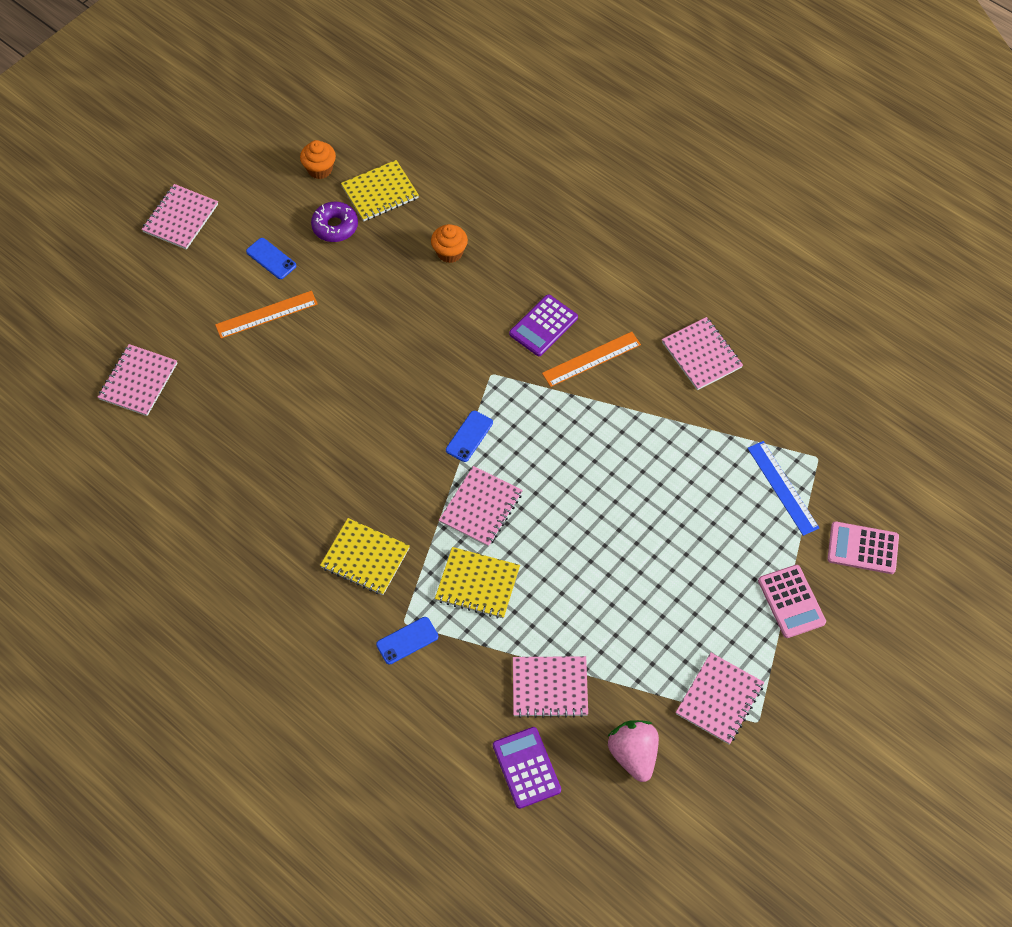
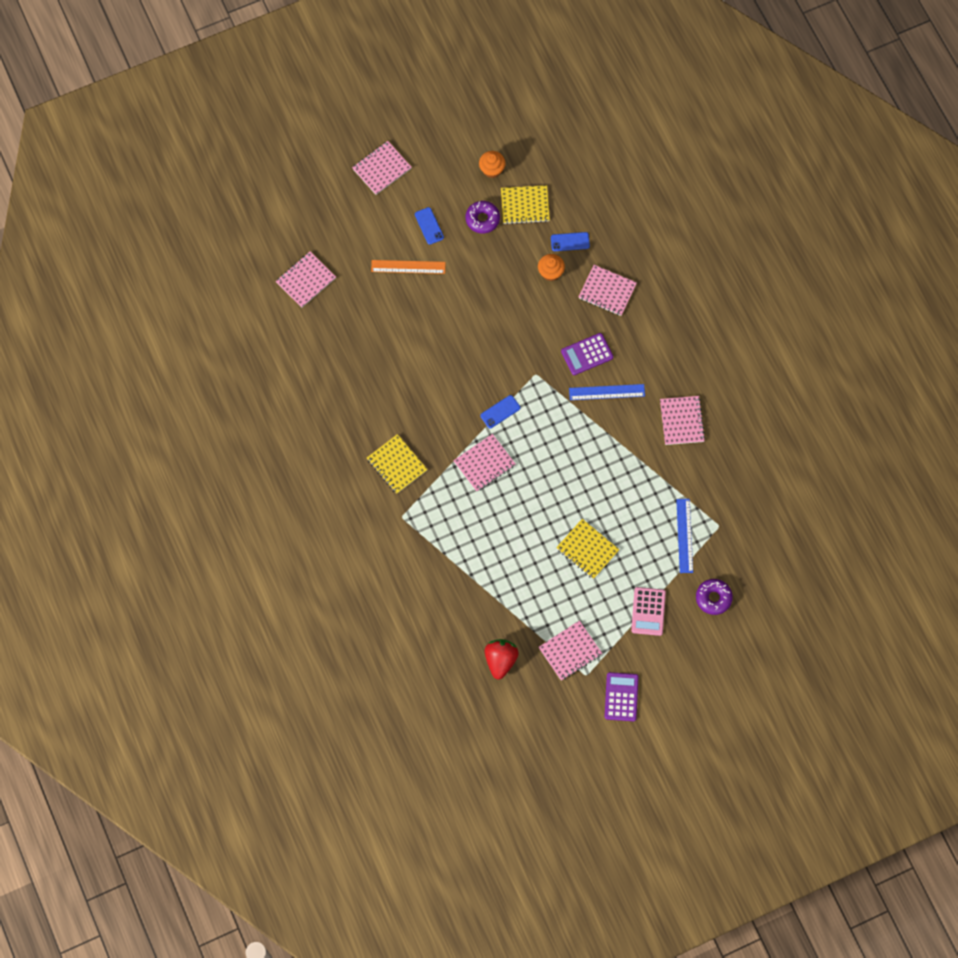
camera: 25 degrees right, 10 degrees up
blue phone [376,617,438,665] -> blue phone moved to [551,232,590,251]
yellow notebook [435,547,520,619] -> yellow notebook moved to [556,519,620,579]
purple calculator [493,727,561,809] -> purple calculator moved to [605,672,638,721]
pink notebook [513,656,588,718] -> pink notebook moved to [579,265,637,316]
orange ruler [542,332,641,387] -> blue ruler [569,384,645,400]
pink strawberry [607,720,659,782] -> red strawberry [485,639,519,680]
pink calculator [827,521,899,574] -> purple donut [696,579,733,615]

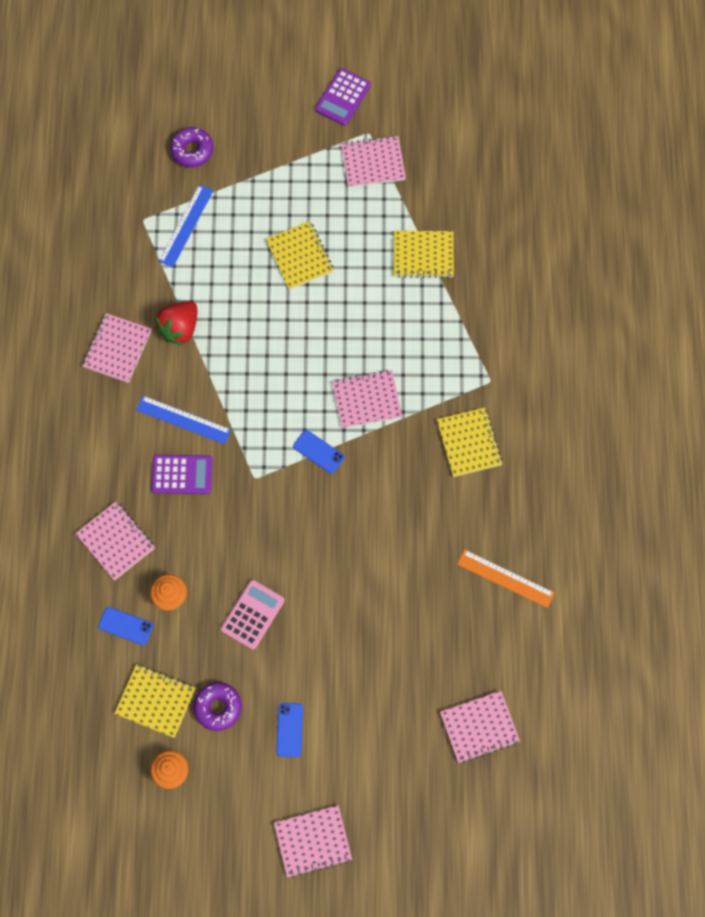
camera: 155 degrees left, 0 degrees up
orange ruler [371,260,446,274] -> orange ruler moved to [457,549,555,608]
blue phone [480,395,520,428] -> blue phone turned 45 degrees clockwise [293,430,345,474]
red strawberry [485,639,519,680] -> red strawberry moved to [155,301,197,346]
pink calculator [631,587,666,636] -> pink calculator moved to [221,580,285,650]
none -> yellow notebook [394,231,454,278]

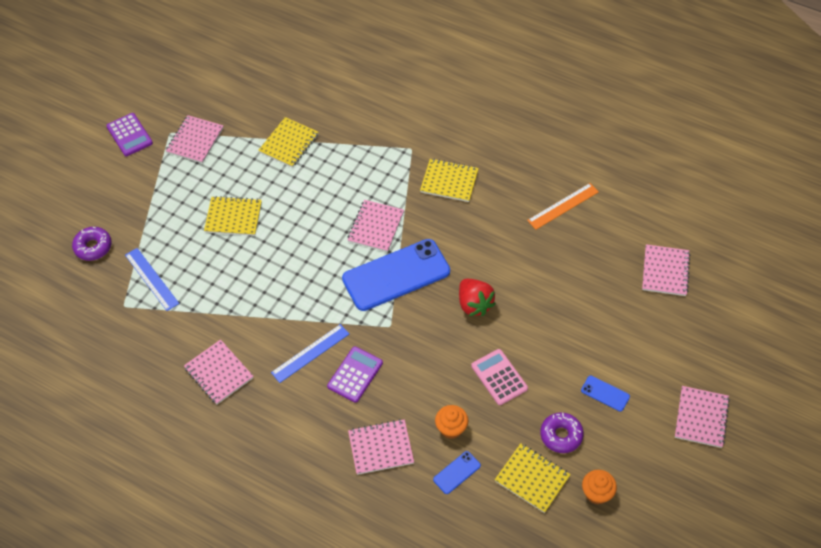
camera: 60 degrees left, 15 degrees down
yellow notebook [114,664,196,738] -> yellow notebook turned 75 degrees clockwise [495,443,571,513]
red strawberry [155,301,197,346] -> red strawberry moved to [459,279,496,316]
blue phone [293,430,345,474] -> blue phone [342,239,450,311], size x2.38

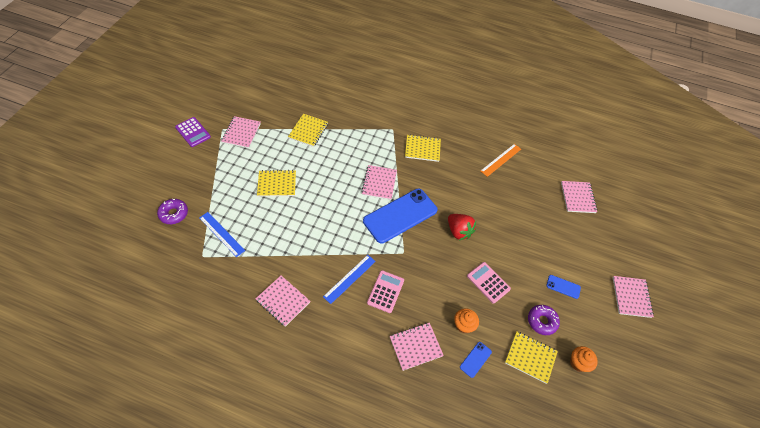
camera: 15 degrees left, 0 degrees up
purple calculator [327,346,383,403] -> pink calculator [367,270,404,313]

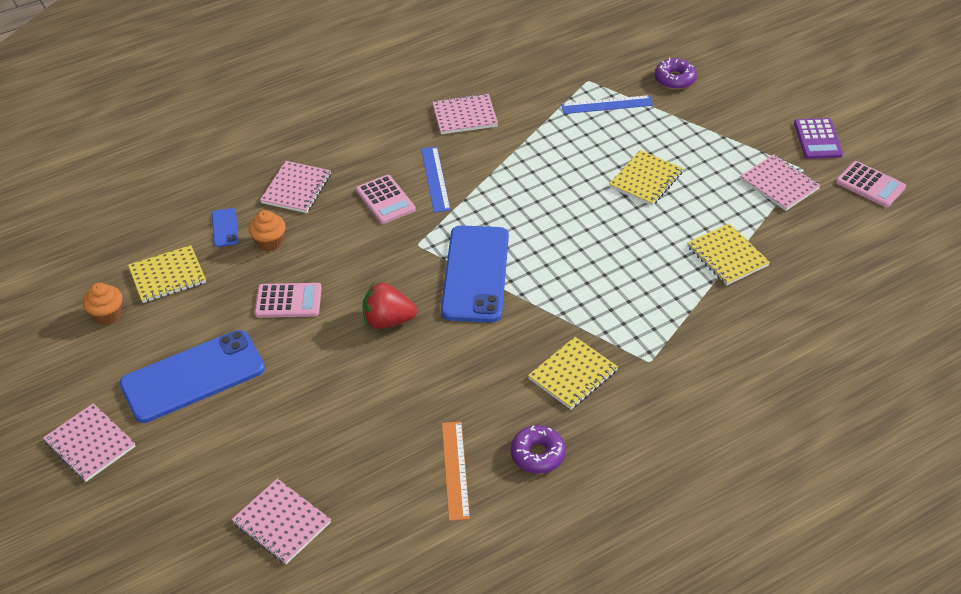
camera: 135 degrees right, 10 degrees down
purple calculator [175,117,211,147] -> purple calculator turned 90 degrees counterclockwise [794,118,843,159]
pink notebook [361,165,397,200] -> none
purple donut [528,305,560,335] -> purple donut moved to [510,425,566,474]
blue phone [546,275,581,299] -> blue phone [119,330,265,423], size x2.38
none -> pink calculator [836,161,906,207]

